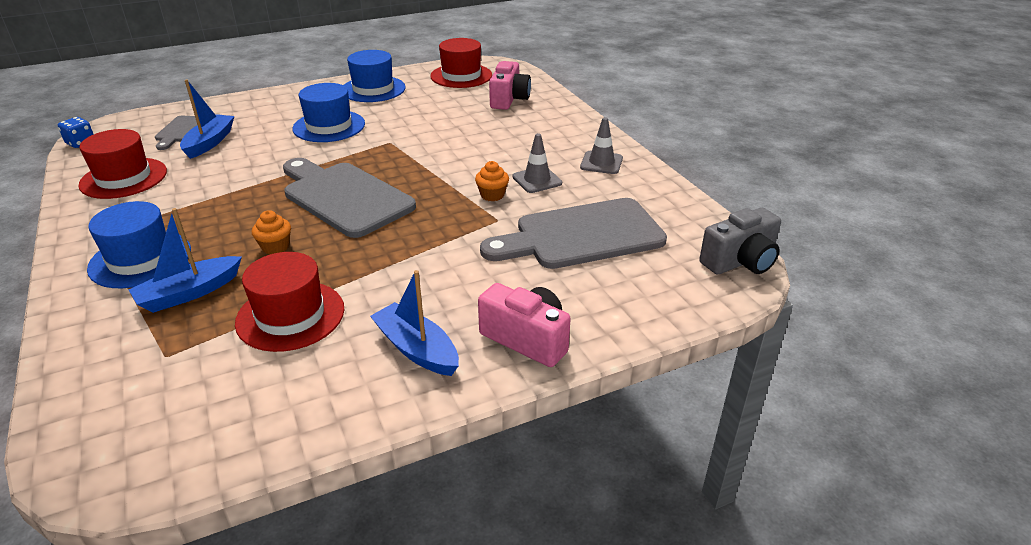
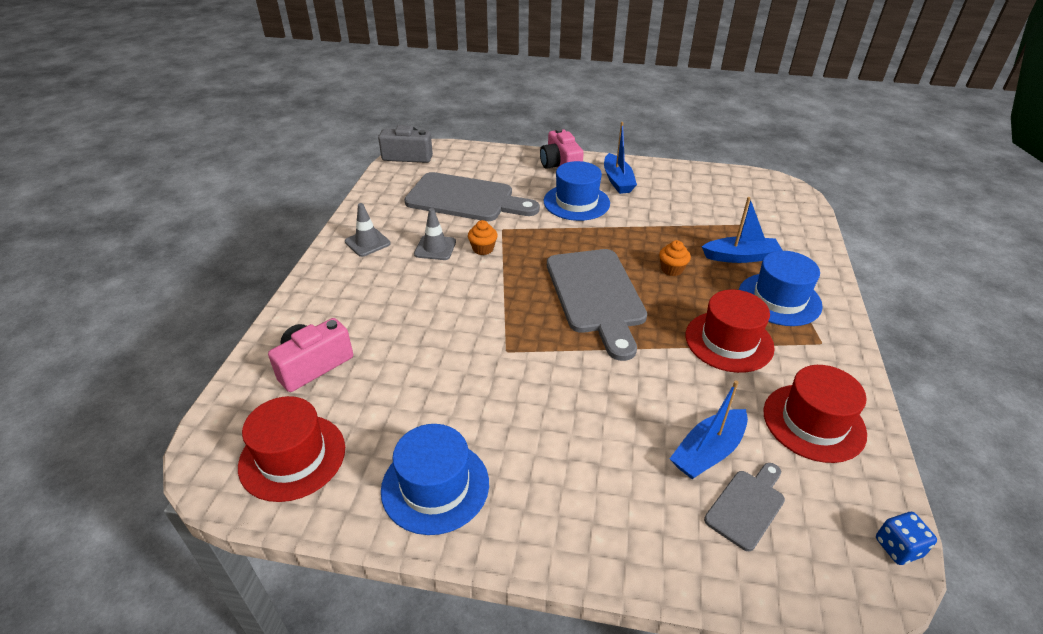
camera: 145 degrees left, 5 degrees up
red hat [235,252,344,352] -> red hat moved to [686,290,775,373]
blue hat [292,83,365,142] -> blue hat moved to [543,161,610,221]

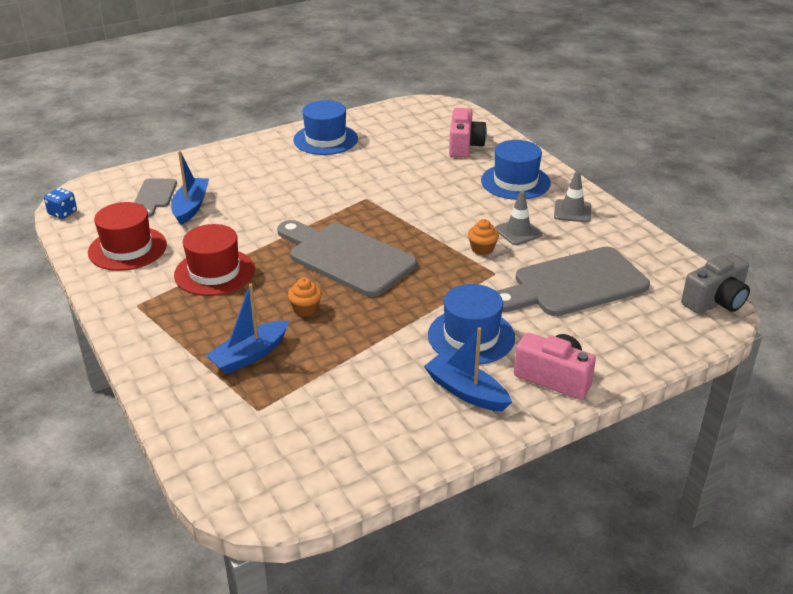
camera: 140 degrees right, 5 degrees down
red hat [238,396,345,502] -> none
blue hat [739,251,823,326] -> blue hat moved to [481,140,551,200]

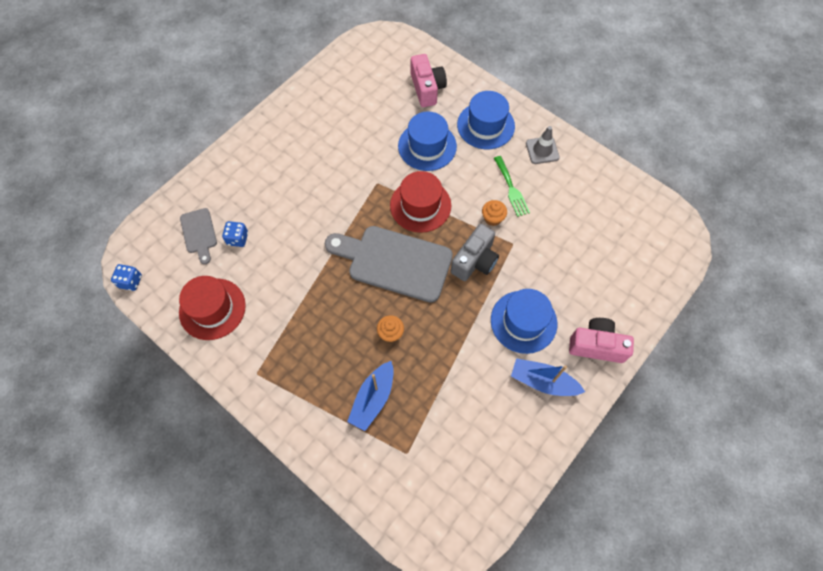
camera: 20 degrees left, 30 degrees up
blue boat [171,151,209,225] -> blue dice [222,221,248,247]
red hat [174,224,255,296] -> red hat moved to [390,171,451,233]
blue hat [293,100,358,155] -> blue hat moved to [398,111,457,171]
grey traffic cone [495,191,543,245] -> green fork [494,156,530,217]
grey cutting board [496,247,650,316] -> none
grey camera [681,253,750,314] -> grey camera moved to [451,224,499,281]

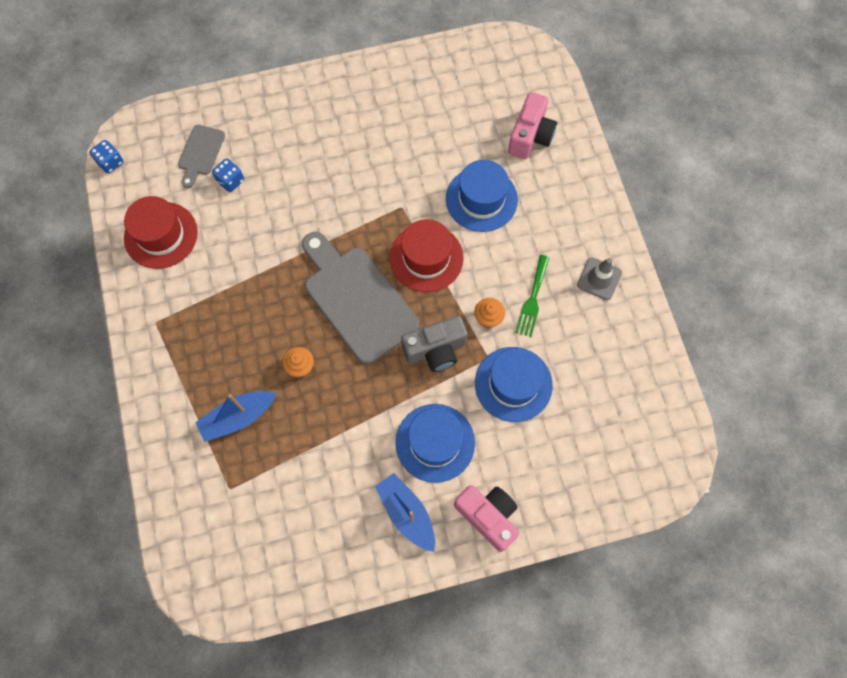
camera: 35 degrees right, 5 degrees up
blue hat [457,91,515,149] -> blue hat moved to [475,347,553,422]

